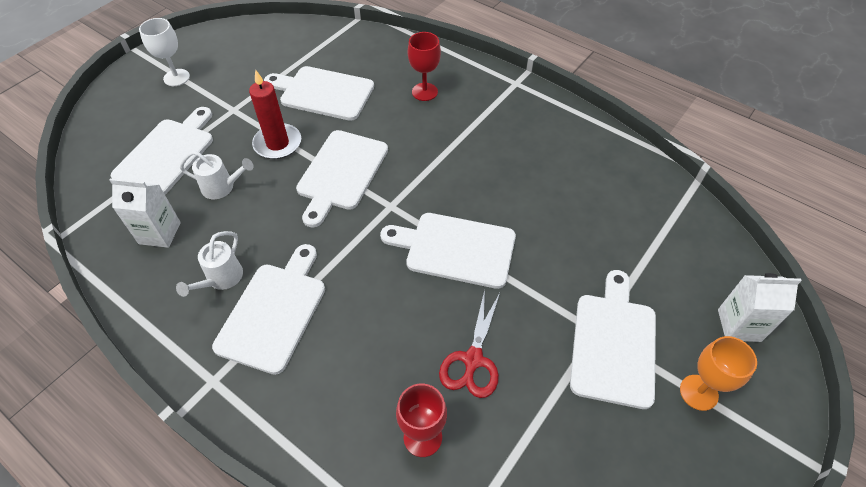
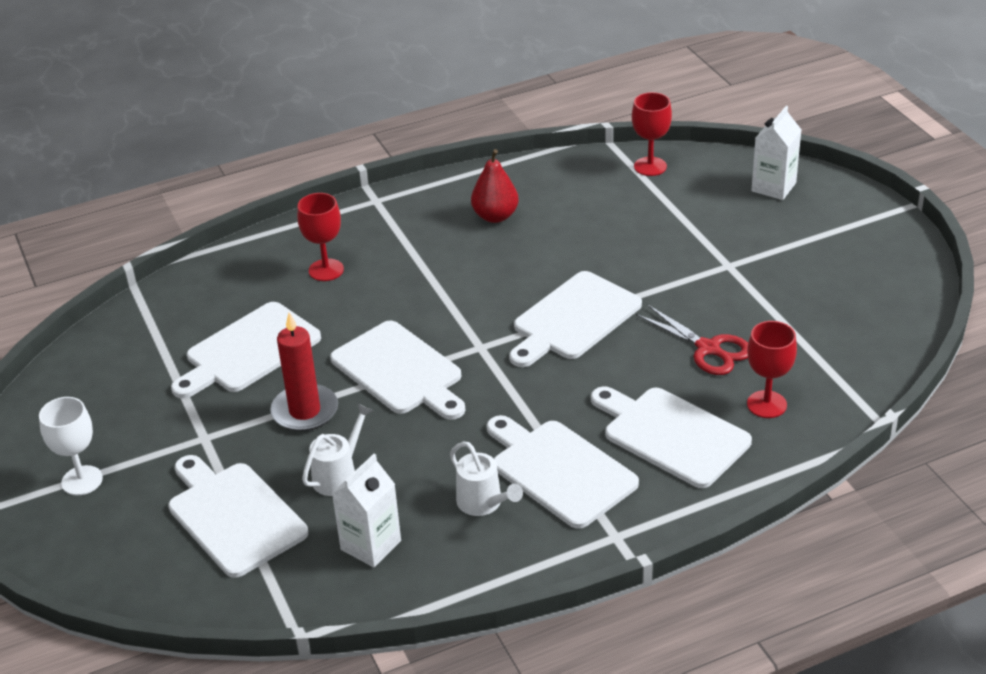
camera: 60 degrees left, 15 degrees down
white cutting board [570,270,656,409] -> white cutting board moved to [591,386,752,488]
orange goblet [680,336,757,411] -> none
none -> red pear [471,149,519,223]
none -> red goblet [632,92,672,176]

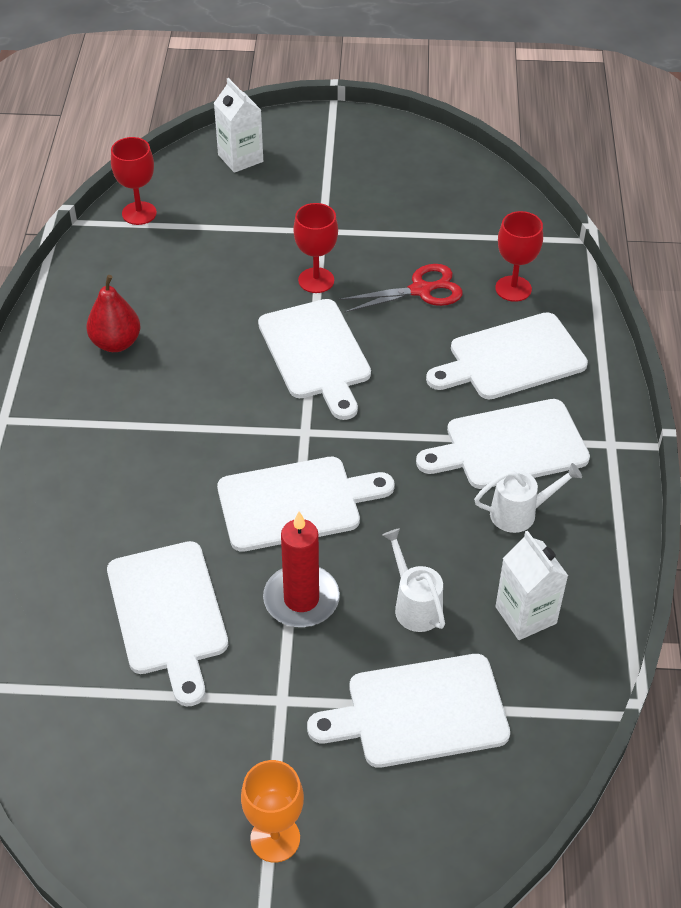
camera: 65 degrees left, 10 degrees up
white goblet [39,397,103,496] -> orange goblet [241,760,304,862]
red goblet [297,193,344,281] -> red goblet moved to [293,203,338,293]

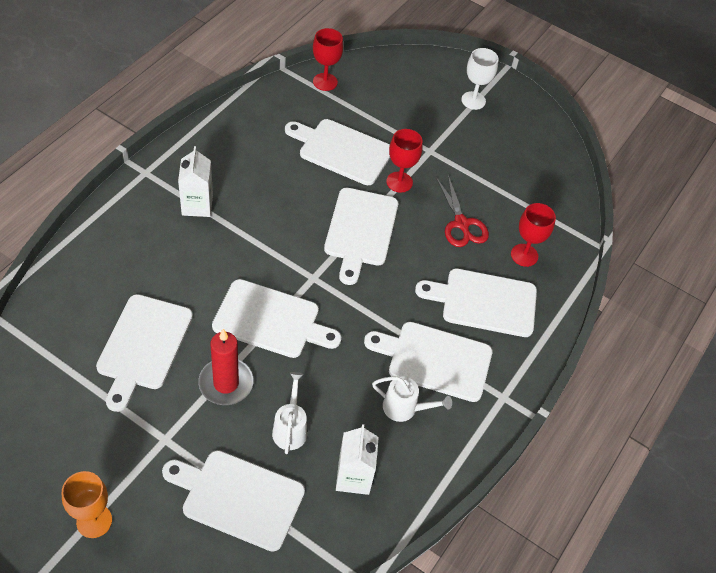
camera: 25 degrees right, 5 degrees up
red pear [87,275,140,352] -> none
white carton [214,78,263,173] -> white carton moved to [178,146,213,217]
red scissors [339,264,463,313] -> red scissors turned 60 degrees clockwise [436,175,489,247]
none -> white cutting board [285,119,390,185]
none -> white goblet [461,48,499,110]

